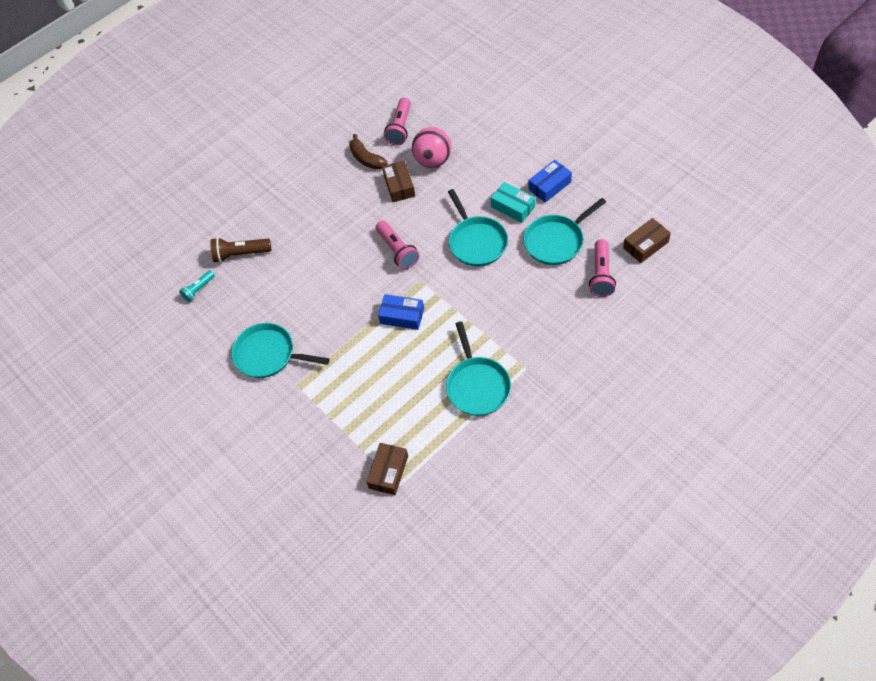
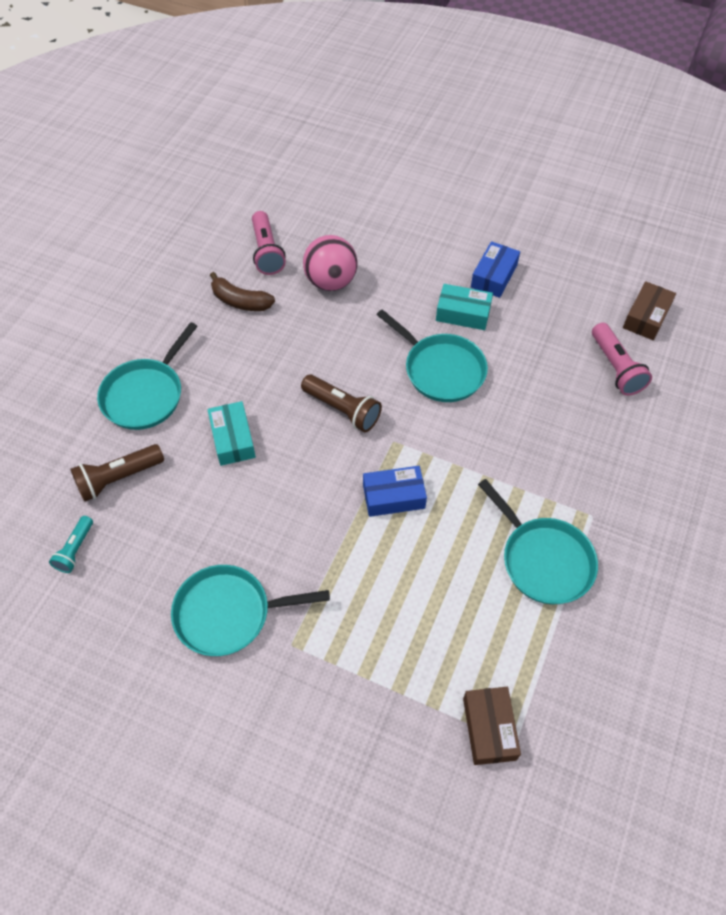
camera: 30 degrees left, 0 degrees up
pink flashlight [376,221,419,269] -> brown flashlight [301,374,382,432]
brown box [382,160,415,202] -> none
turquoise pan [523,198,606,265] -> turquoise pan moved to [97,322,198,430]
none -> turquoise box [208,401,256,466]

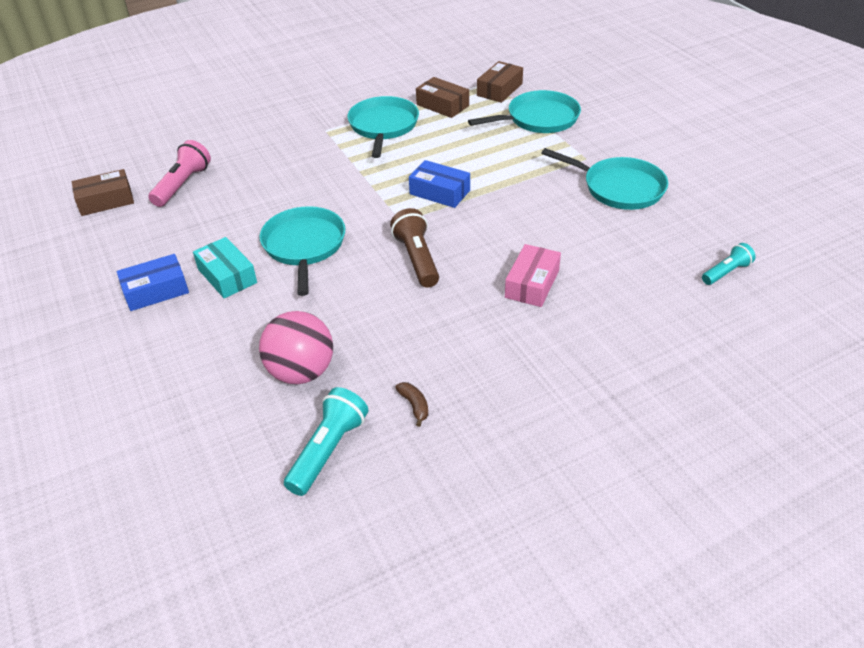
camera: 140 degrees left, 15 degrees down
brown flashlight [70,444,164,502] -> none
turquoise pan [97,322,198,430] -> turquoise pan moved to [468,90,581,133]
turquoise box [208,401,256,466] -> pink box [505,244,561,307]
brown banana [210,272,275,311] -> brown banana [395,382,428,427], size x0.56
pink flashlight [252,211,286,275] -> turquoise flashlight [284,387,368,496]
none -> brown box [416,77,469,118]

